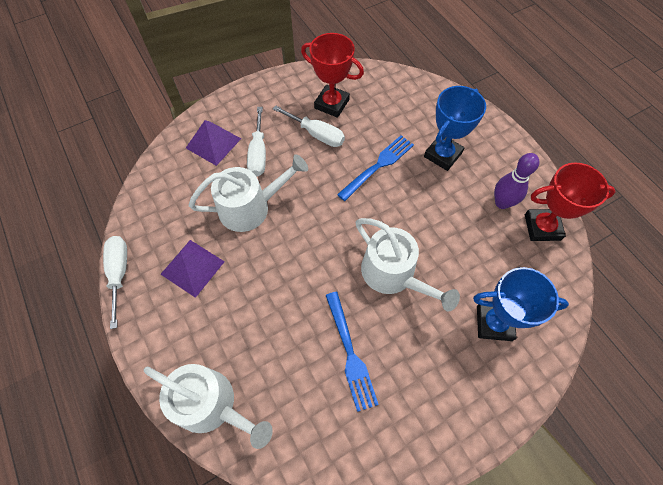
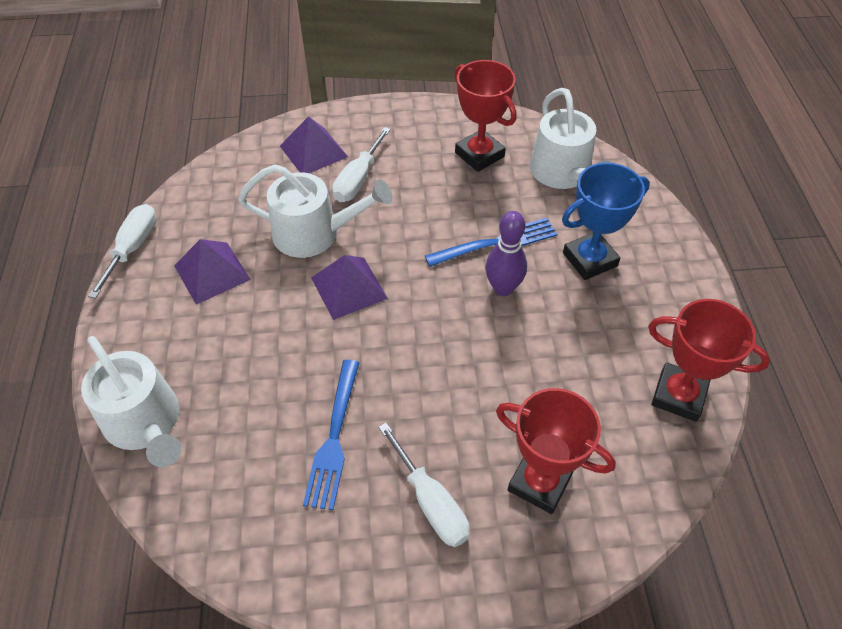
camera: 25 degrees right, 10 degrees down
white screwdriver [273,105,345,147] -> white screwdriver moved to [378,423,470,547]
white watering can [356,218,460,312] -> white watering can moved to [530,88,612,189]
blue trophy [473,267,569,341] -> red trophy [496,388,616,514]
purple bowling pin [494,153,539,209] -> purple bowling pin moved to [486,211,527,296]
none -> purple pyramid [311,255,388,320]

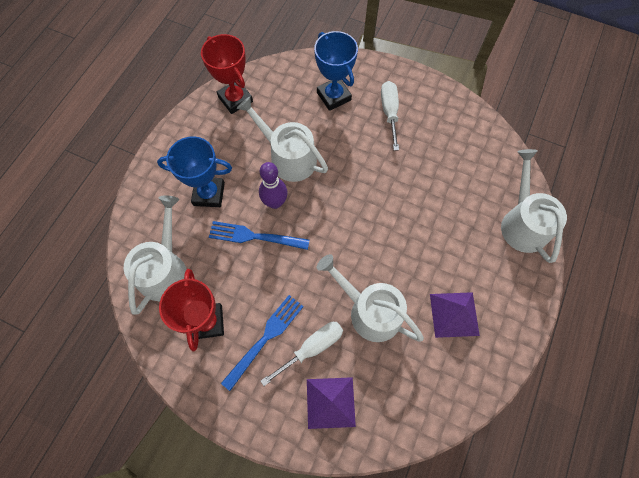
camera: 150 degrees left, 15 degrees up
white screwdriver [88,204,157,299] -> none
blue fork [303,360,359,510] -> blue fork moved to [221,295,304,391]
purple pyramid [311,255,388,320] -> none
red trophy [496,388,616,514] -> blue trophy [314,31,358,111]
none -> white watering can [237,97,328,182]

